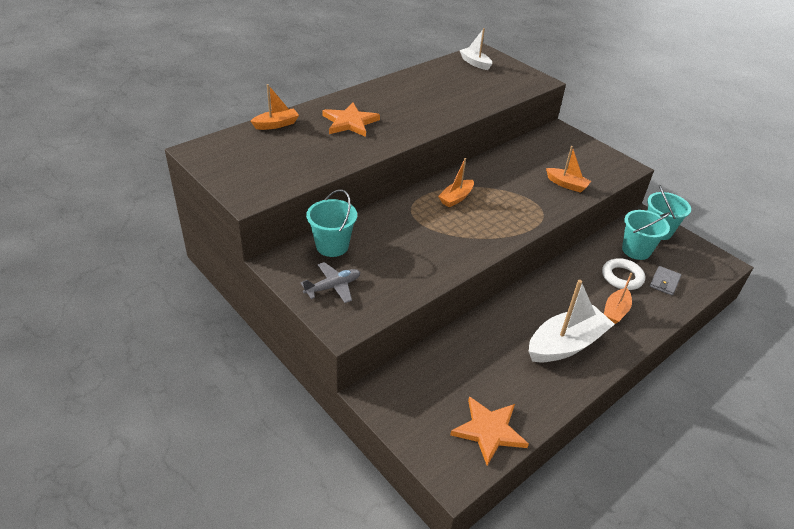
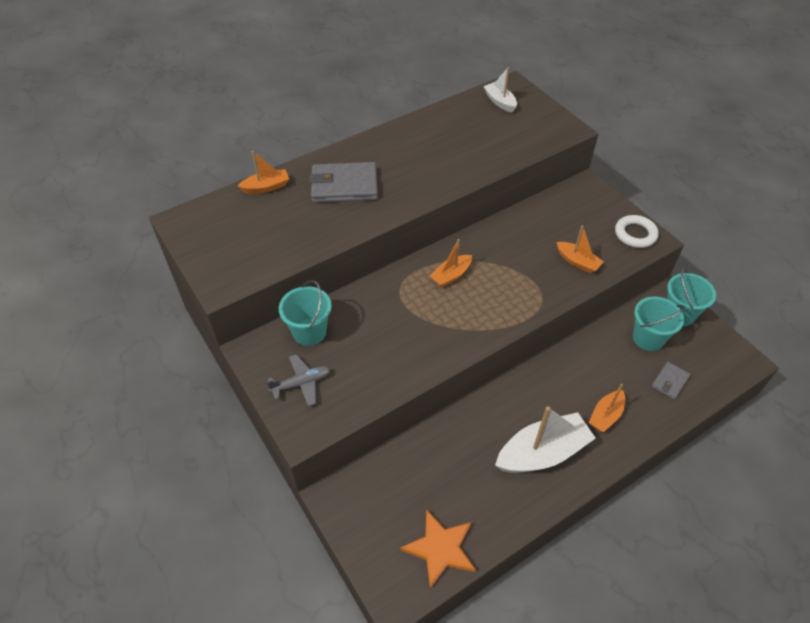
camera: 10 degrees right, 10 degrees up
orange star [322,103,380,137] -> grey wallet [309,162,378,203]
white ring [602,258,645,290] -> white ring moved to [615,215,659,248]

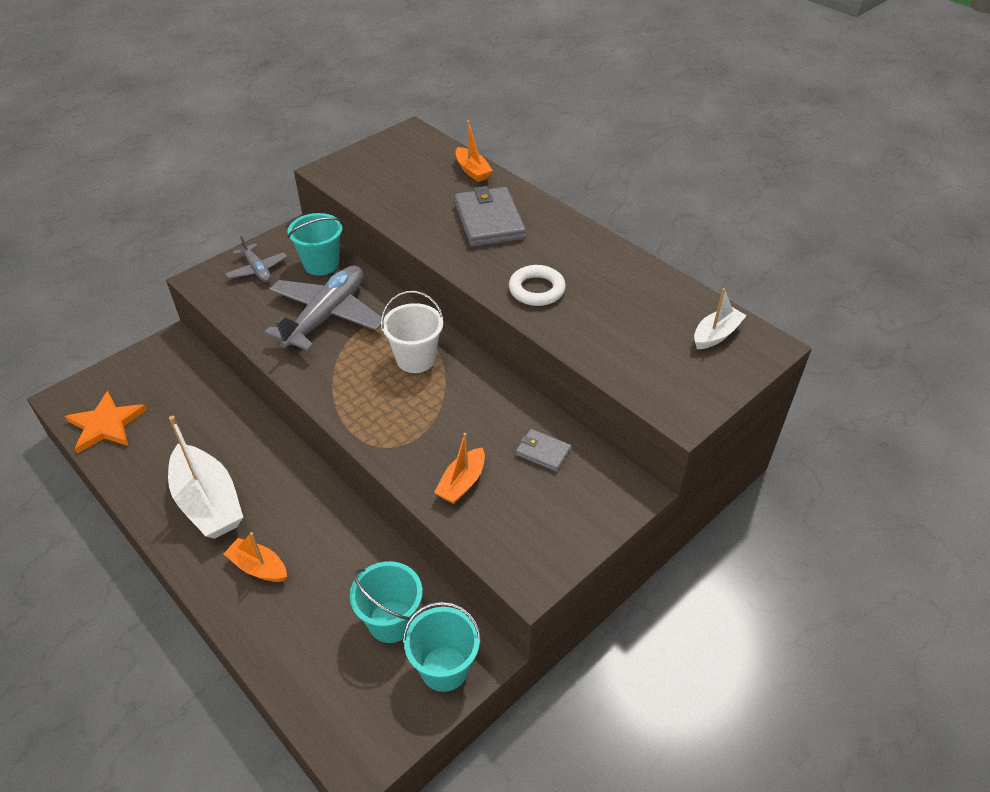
camera: 80 degrees right, 5 degrees down
orange boat [430,239,472,288] -> white bucket [381,291,444,373]
white ring [615,215,659,248] -> white ring moved to [509,265,566,306]
grey wallet [652,362,691,400] -> grey wallet moved to [516,429,571,472]
none -> grey plane [264,266,382,351]

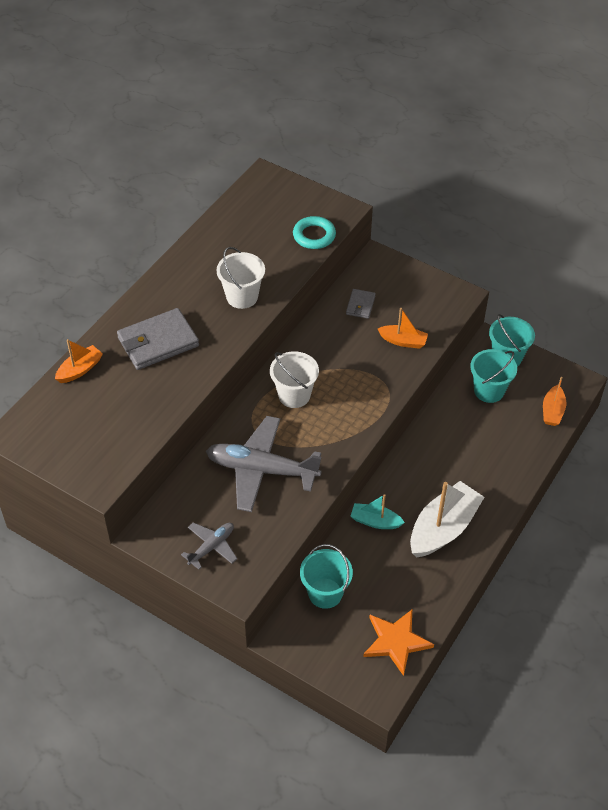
camera: 105 degrees left, 5 degrees up
orange boat [224,532,287,582] -> orange boat moved to [543,377,566,426]
turquoise bucket [288,213,342,276] -> turquoise bucket moved to [300,544,353,609]
white ring [509,265,566,306] -> white bucket [217,247,265,309]
white boat [694,288,747,349] -> none
none -> turquoise ring [293,216,336,249]
none -> turquoise boat [350,494,405,529]

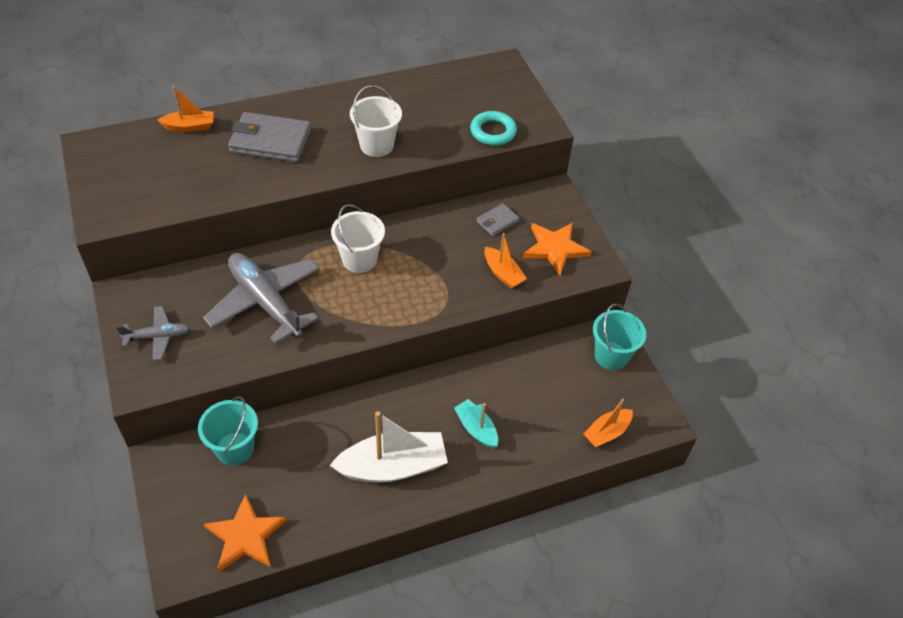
camera: 35 degrees right, 0 degrees up
turquoise boat [350,494,405,529] -> turquoise boat moved to [454,399,498,448]
turquoise bucket [470,349,517,403] -> none
none -> orange star [523,222,592,276]

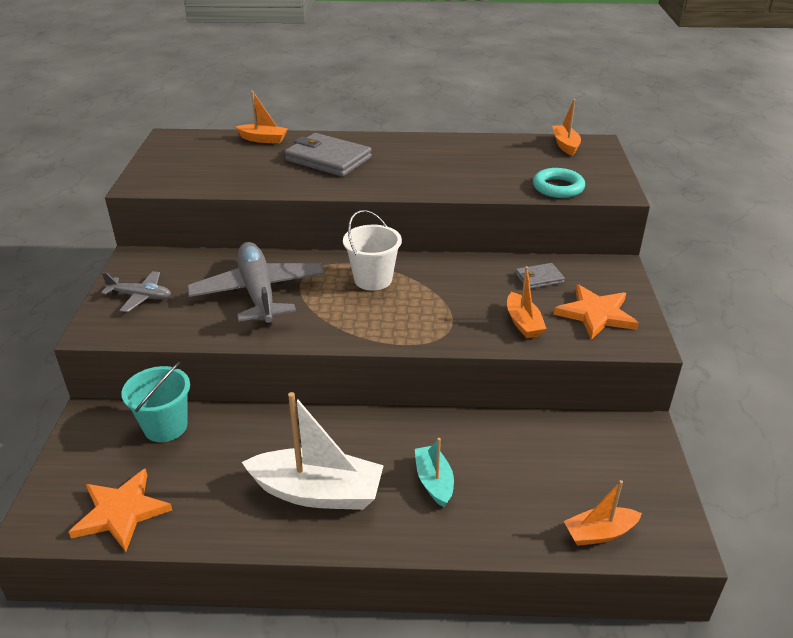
camera: 25 degrees right, 15 degrees down
white bucket [350,85,402,157] -> none
turquoise bucket [593,303,646,370] -> none
none -> orange boat [552,99,581,156]

